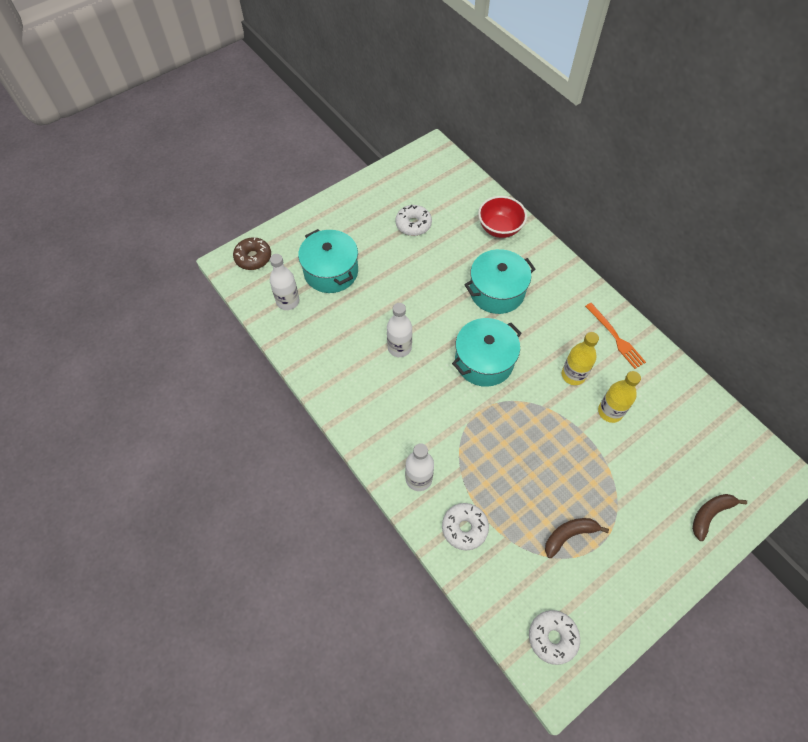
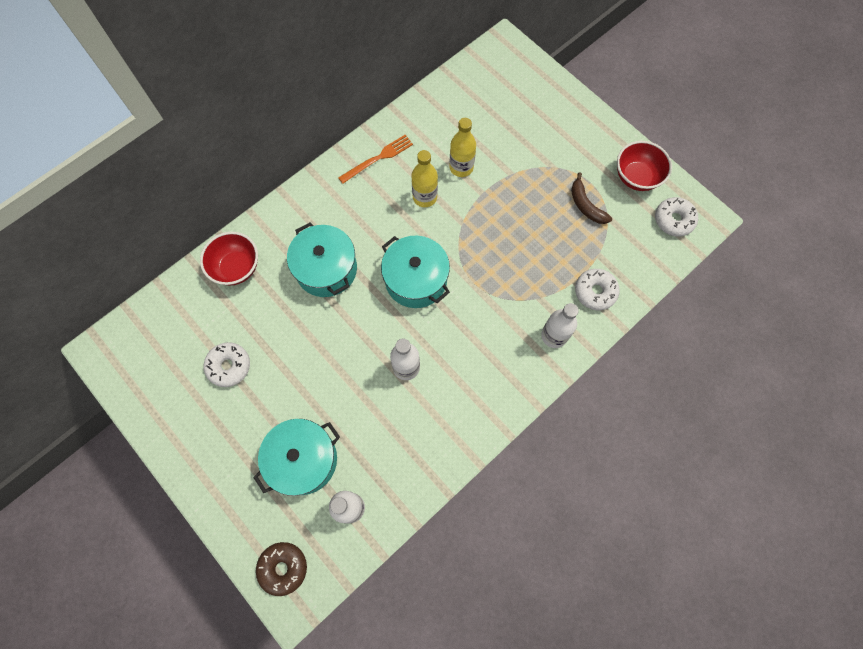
camera: 95 degrees left, 10 degrees up
brown banana [692,494,747,541] -> none
none -> red bowl [617,141,672,191]

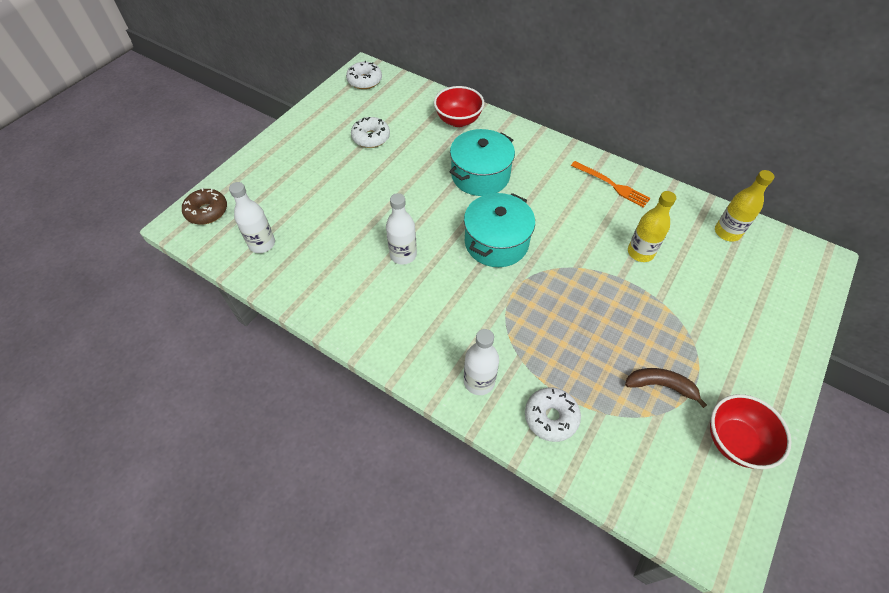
camera: 75 degrees right, 15 degrees down
turquoise pot [253,419,340,496] -> none
yellow bottle [412,150,438,207] -> yellow bottle moved to [715,170,774,242]
brown banana [571,172,612,224] -> brown banana turned 60 degrees clockwise [625,368,707,408]
white donut [655,197,698,237] -> white donut moved to [346,61,382,89]

